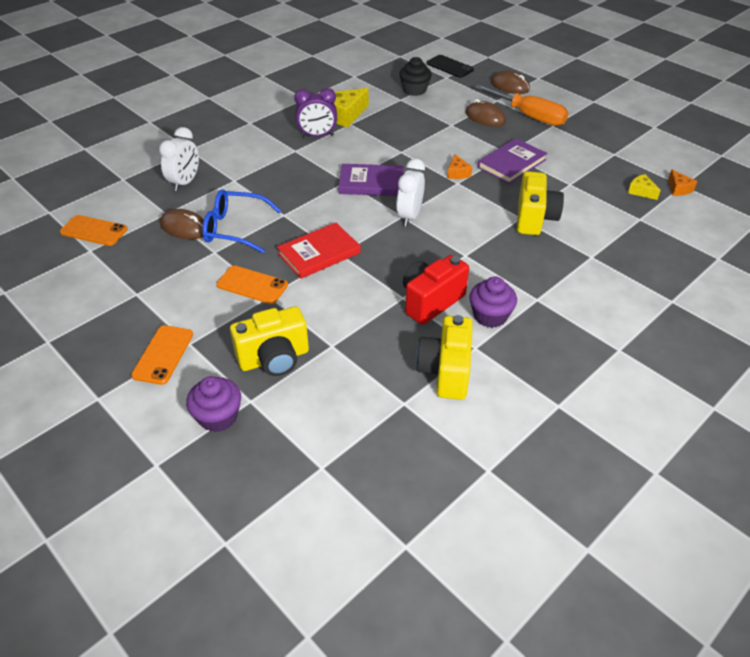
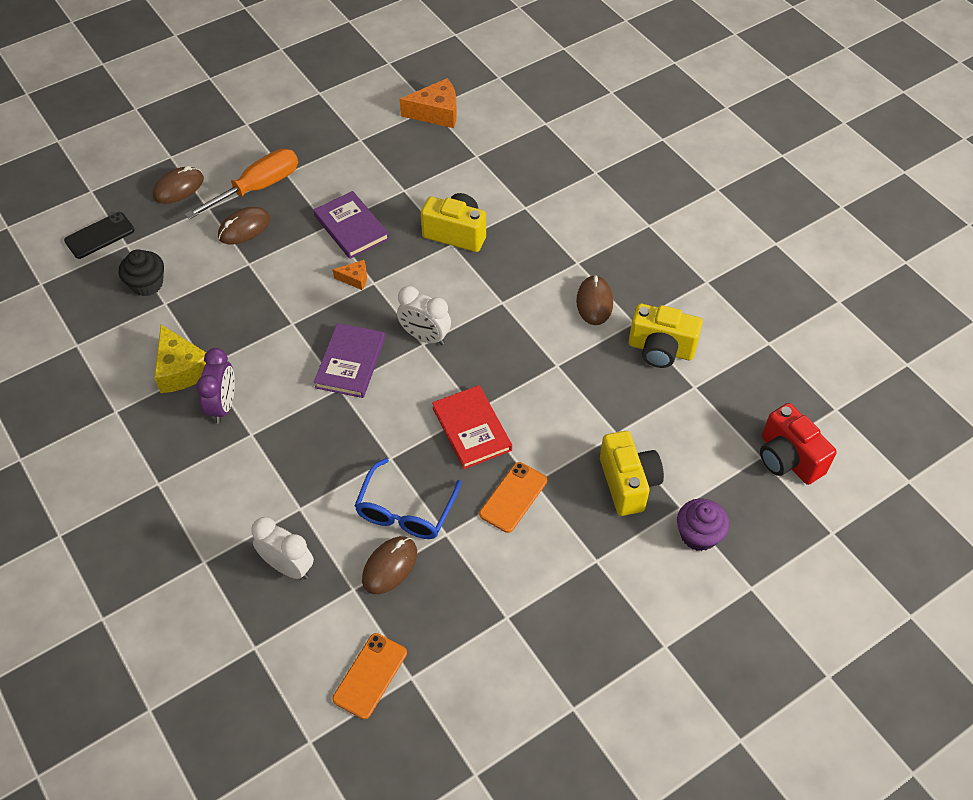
camera: 80 degrees left, 10 degrees up
orange phone [131,325,193,385] -> none
red camera [403,255,469,325] -> red camera moved to [760,403,837,485]
purple cupcake [469,277,517,328] -> brown mouse [576,275,613,325]
yellow cheese [628,174,661,200] -> none
orange cheese [668,170,698,196] -> orange cheese [400,78,457,128], size x1.89

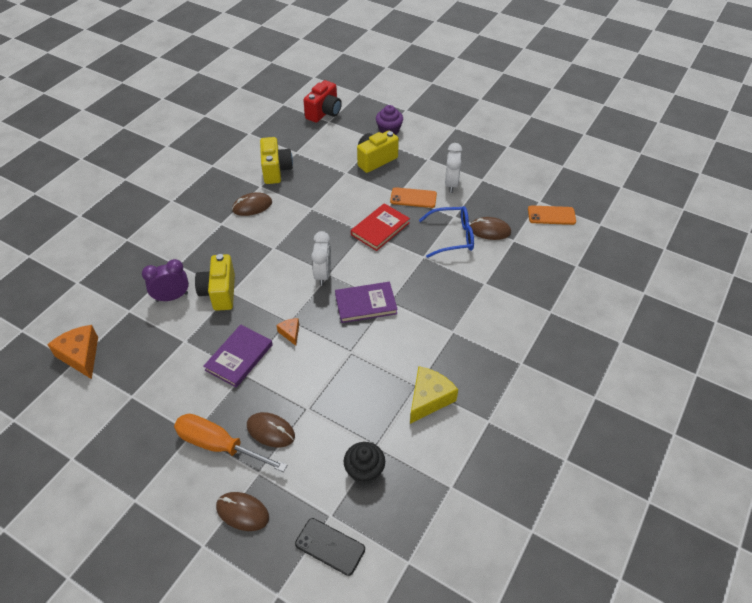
camera: 115 degrees left, 5 degrees down
purple clock [196,348,235,423] -> purple clock moved to [142,259,189,302]
white clock [251,517,314,579] -> white clock moved to [445,143,462,193]

